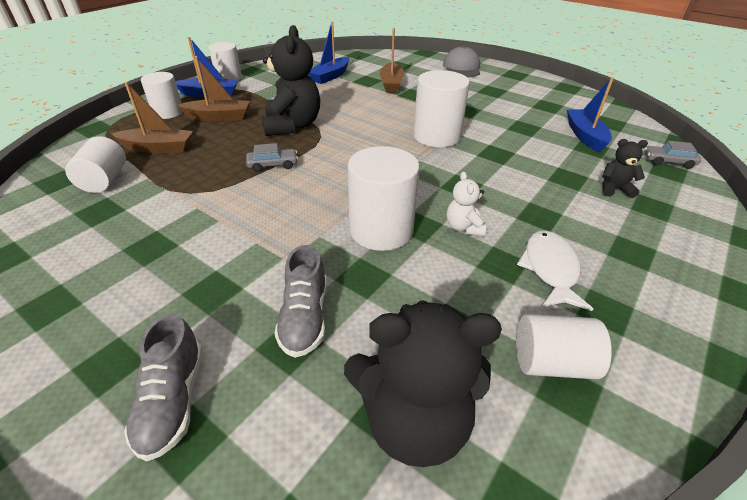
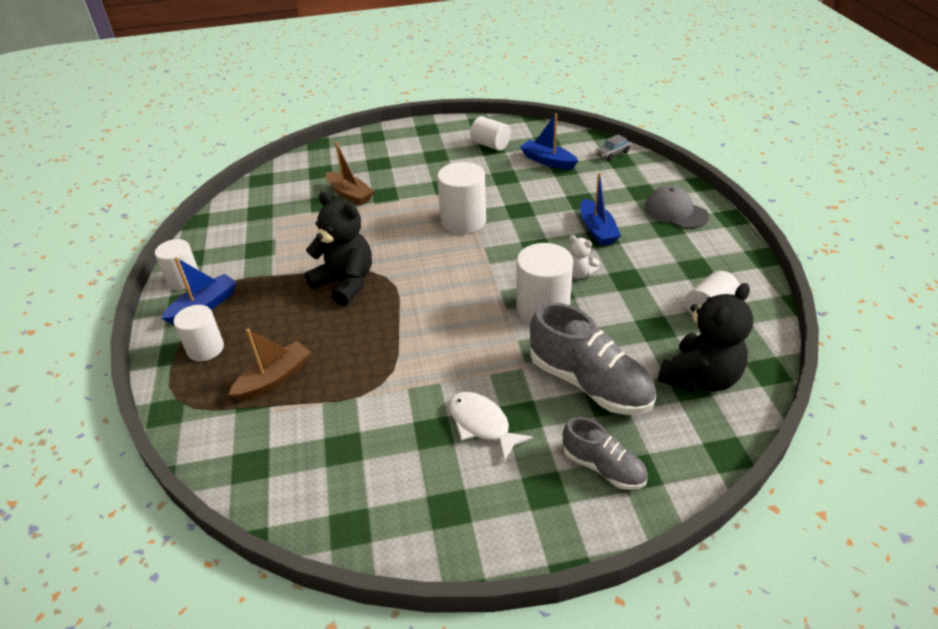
camera: 45 degrees left, 0 degrees up
white cylinder [65,136,126,193] -> white cylinder moved to [470,116,511,151]
brown boat [177,56,249,121] -> none
grey car [246,143,298,172] -> none
grey shoe [274,245,327,358] -> grey shoe [530,302,656,415], size x1.71
blue boat [309,22,350,84] -> blue boat moved to [580,173,621,246]
grey cap [443,46,480,77] -> grey cap moved to [644,186,709,229]
white fish [517,230,593,311] -> white fish moved to [449,392,533,462]
black teddy bear [602,139,648,198] -> none

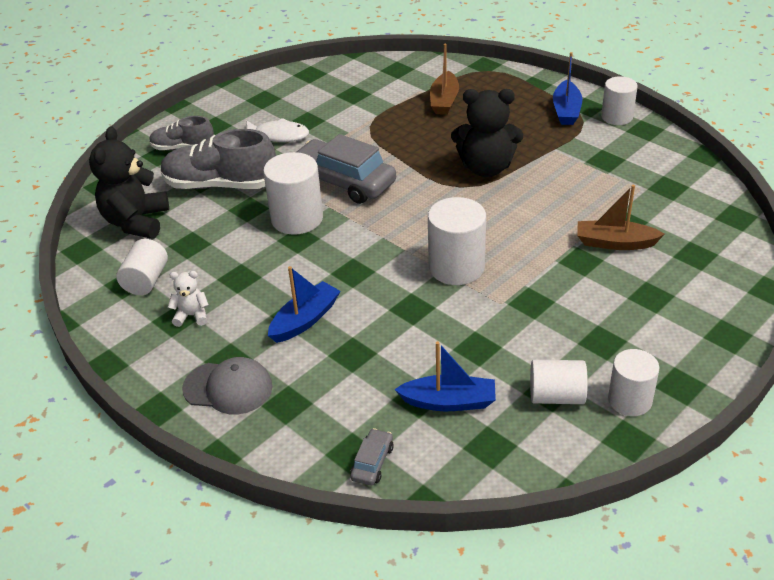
camera: 145 degrees right, 0 degrees up
white cylinder [173,305,224,361] -> white cylinder moved to [608,349,660,416]
white teddy bear [569,235,599,278] -> white teddy bear moved to [168,271,209,327]
blue boat [580,173,621,246] -> blue boat turned 90 degrees clockwise [268,266,341,343]
none -> grey car [297,134,396,204]

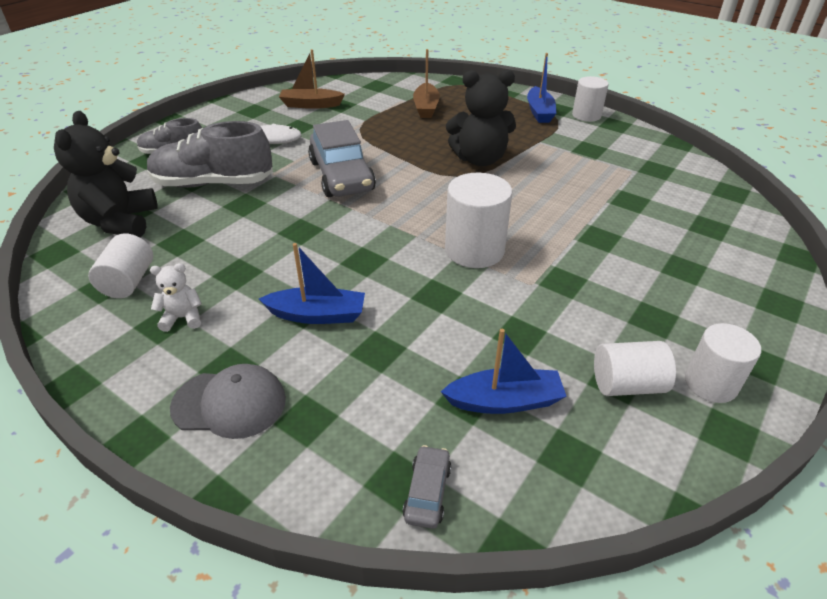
camera: 10 degrees left, 0 degrees up
white cylinder [263,152,323,235] -> none
blue boat [268,266,341,343] -> blue boat turned 60 degrees clockwise [259,243,365,324]
grey car [297,134,396,204] -> grey car turned 135 degrees counterclockwise [308,120,376,197]
brown boat [577,185,665,250] -> brown boat moved to [279,49,345,109]

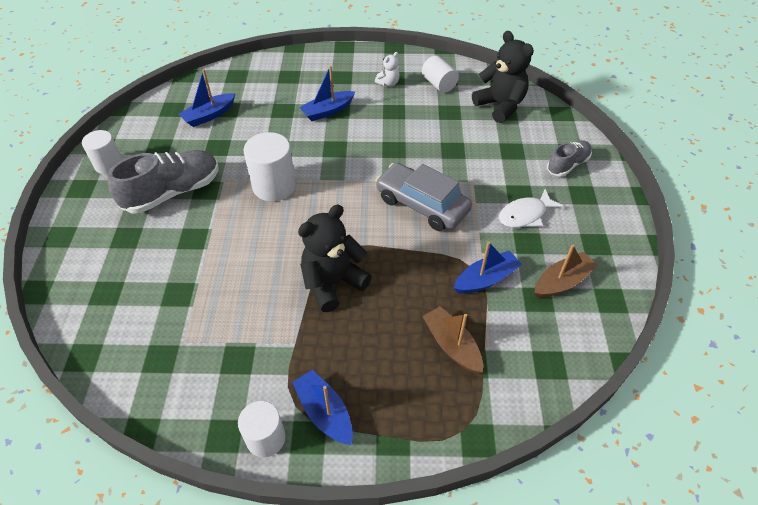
camera: 145 degrees right, 10 degrees up
grey shoe [147,121,273,188] -> grey shoe moved to [108,150,219,213]
grey cap [170,364,286,439] -> none
grey car [402,445,451,529] -> none
white cylinder [594,341,676,396] -> none
none -> blue boat [454,241,522,294]

